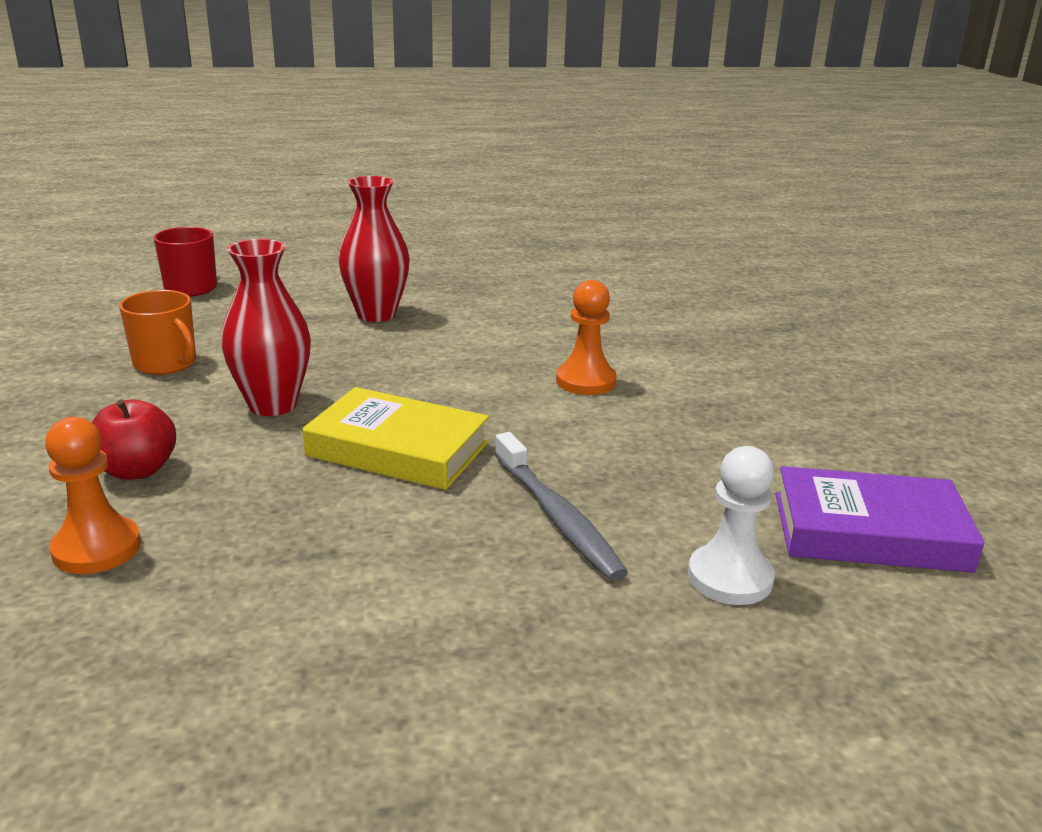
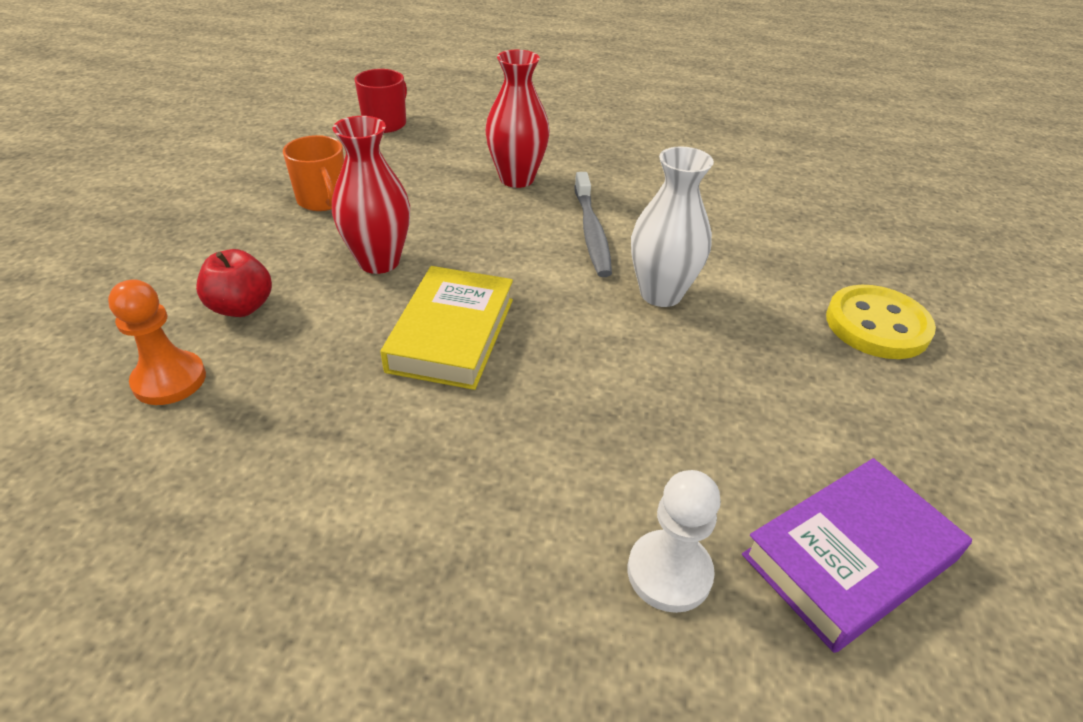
camera: 20 degrees right, 15 degrees up
yellow book [303,387,489,490] -> yellow book turned 60 degrees clockwise [381,266,513,390]
grey toothbrush [495,432,628,581] -> grey toothbrush moved to [575,172,612,277]
orange pawn [556,280,617,395] -> white vase [631,146,714,307]
purple book [776,466,985,573] -> purple book turned 60 degrees counterclockwise [742,458,972,653]
none -> yellow button [826,285,936,359]

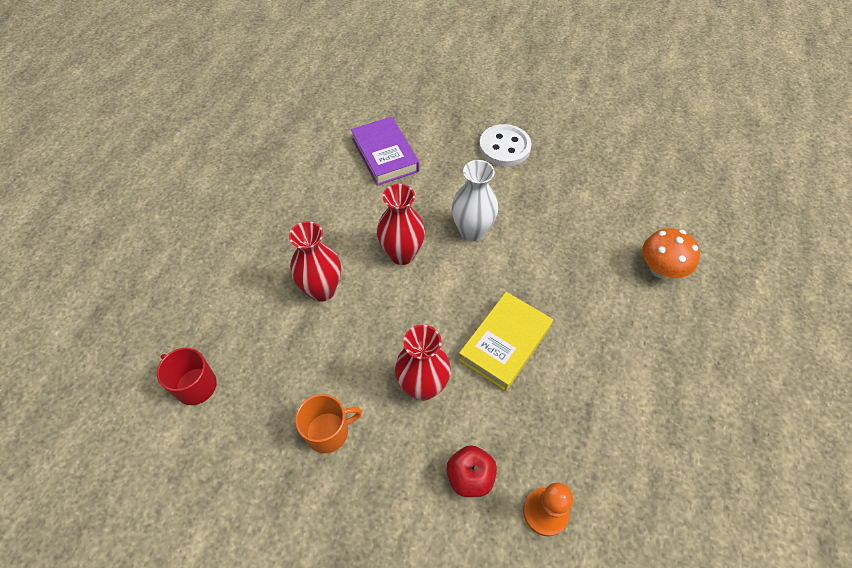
camera: 80 degrees left, 15 degrees up
yellow book [381,266,513,390] -> yellow book turned 75 degrees counterclockwise [459,292,553,391]
grey toothbrush [575,172,612,277] -> red vase [377,184,425,265]
white pawn [628,470,721,613] -> orange mushroom [642,228,700,278]
purple book [742,458,972,653] -> purple book moved to [351,117,419,186]
yellow button [826,285,936,359] -> white button [479,124,532,166]

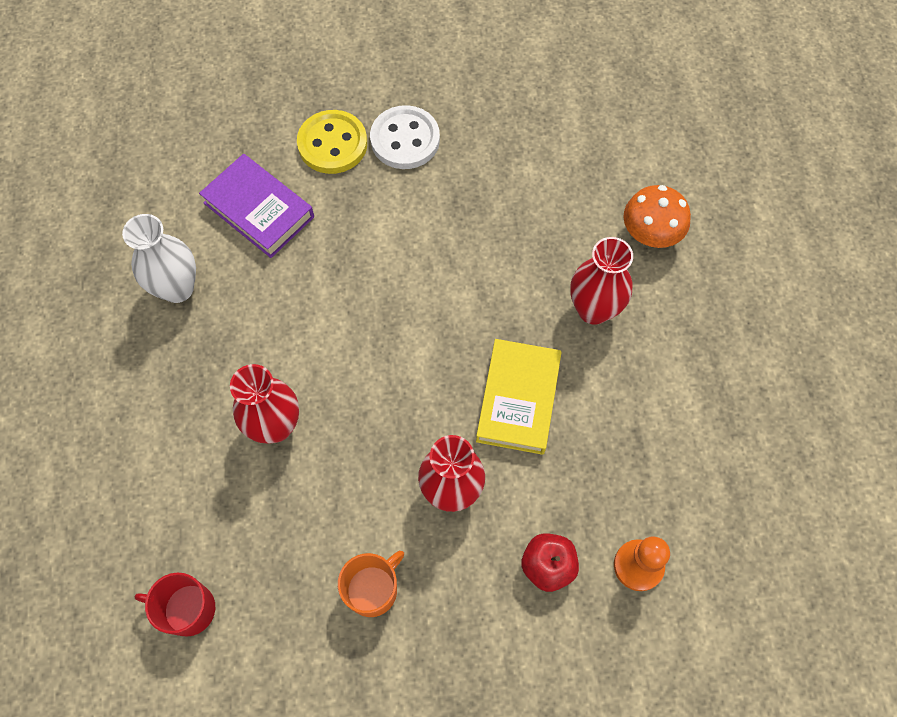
camera: 25 degrees left, 10 degrees up
red vase [377,184,425,265] -> red vase moved to [570,237,633,325]
white vase [451,160,498,241] -> white vase moved to [122,214,196,303]
none -> yellow button [297,110,367,174]

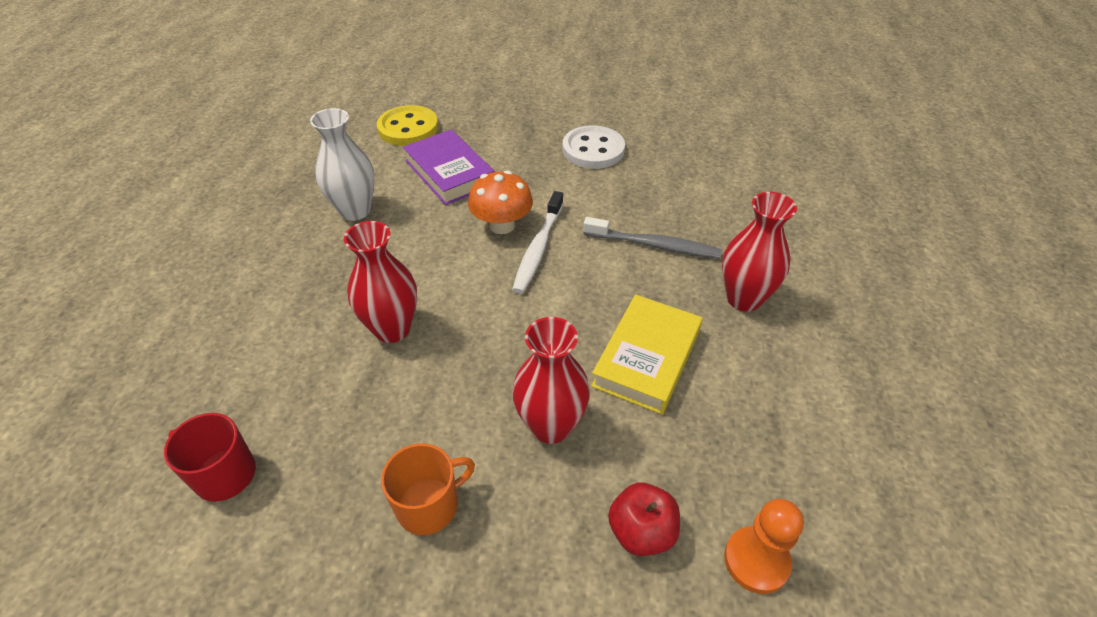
camera: 15 degrees right, 20 degrees down
yellow button [297,110,367,174] -> yellow button moved to [377,105,438,146]
orange mushroom [623,185,691,248] -> orange mushroom moved to [468,170,533,234]
none -> white toothbrush [512,191,563,294]
none -> grey toothbrush [583,217,722,259]

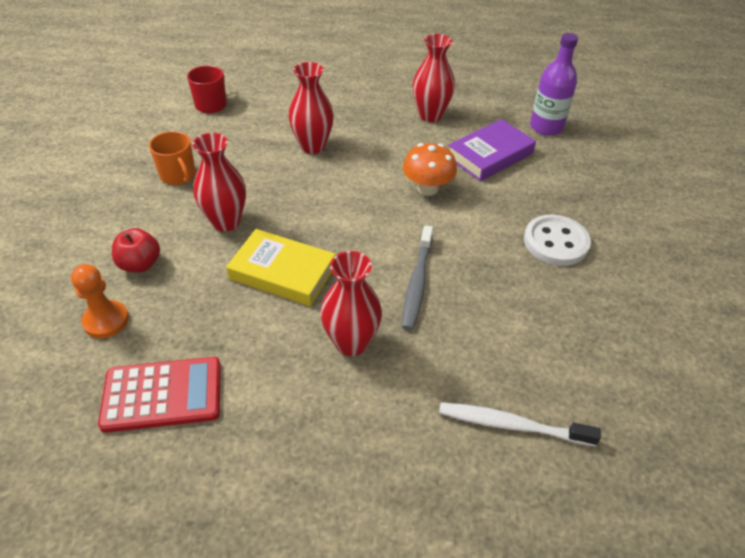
camera: 85 degrees right, 0 degrees up
white vase [310,108,375,221] -> red vase [412,34,455,122]
yellow button [377,105,438,146] -> purple bottle [530,33,578,136]
white toothbrush [512,191,563,294] -> white toothbrush moved to [439,402,601,446]
none -> red calculator [98,357,221,433]

